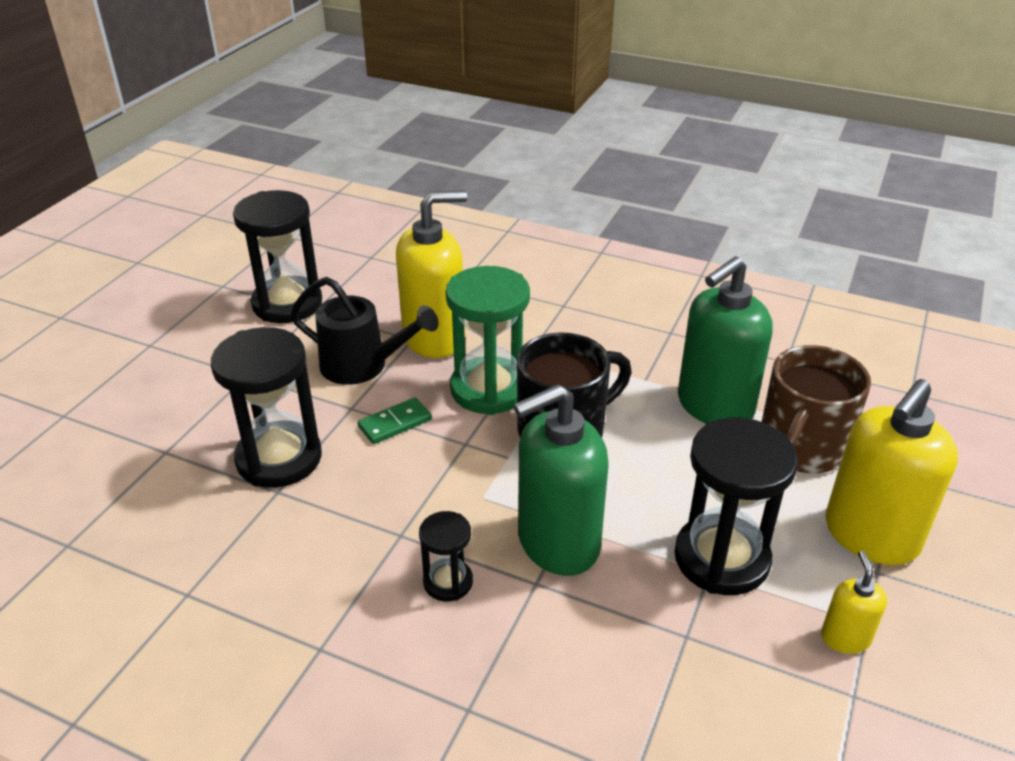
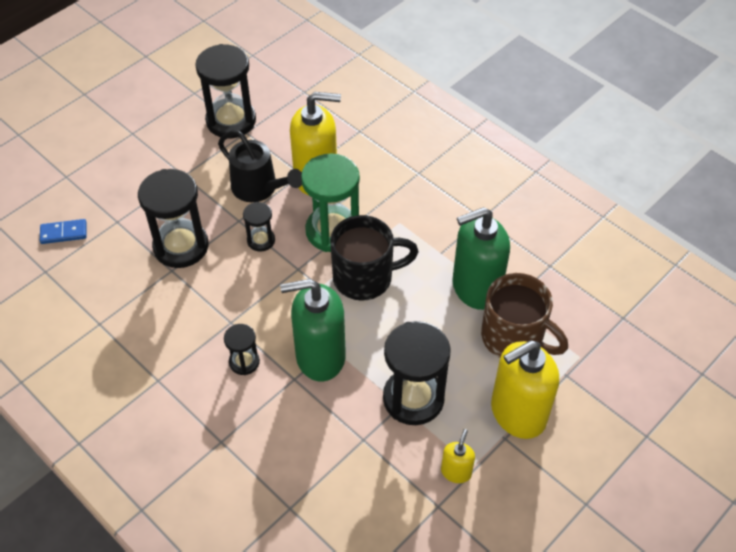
camera: 20 degrees right, 15 degrees up
green domino [358,397,432,444] -> black hourglass [243,202,275,252]
brown mug [762,345,871,473] -> brown mug turned 105 degrees counterclockwise [481,273,568,358]
none -> blue domino [40,219,87,244]

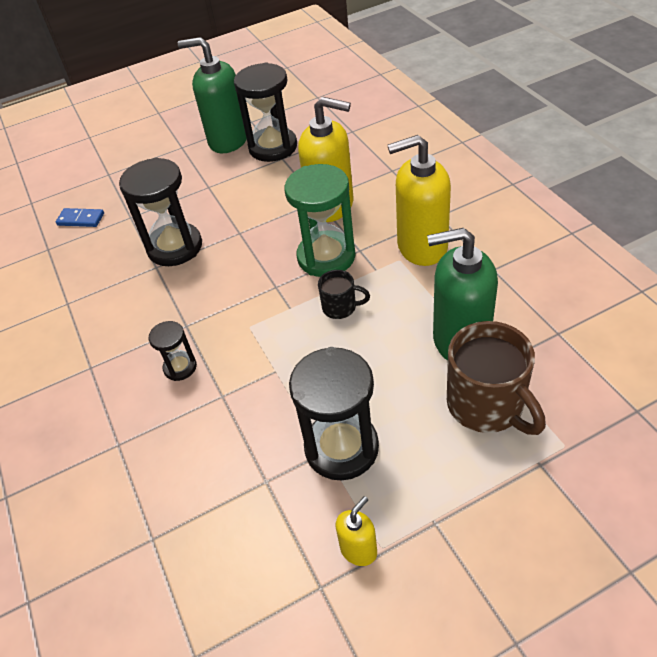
camera: 25 degrees right, 5 degrees down
black watering can [218,130,302,202] -> none
black hourglass [243,202,275,252] -> none
green soap dispenser [280,279,346,382] -> green soap dispenser moved to [178,37,247,153]
black mug [330,215,419,301] -> black mug [318,270,370,319], size x0.52
yellow soap dispenser [491,340,559,439] -> yellow soap dispenser moved to [387,135,451,266]

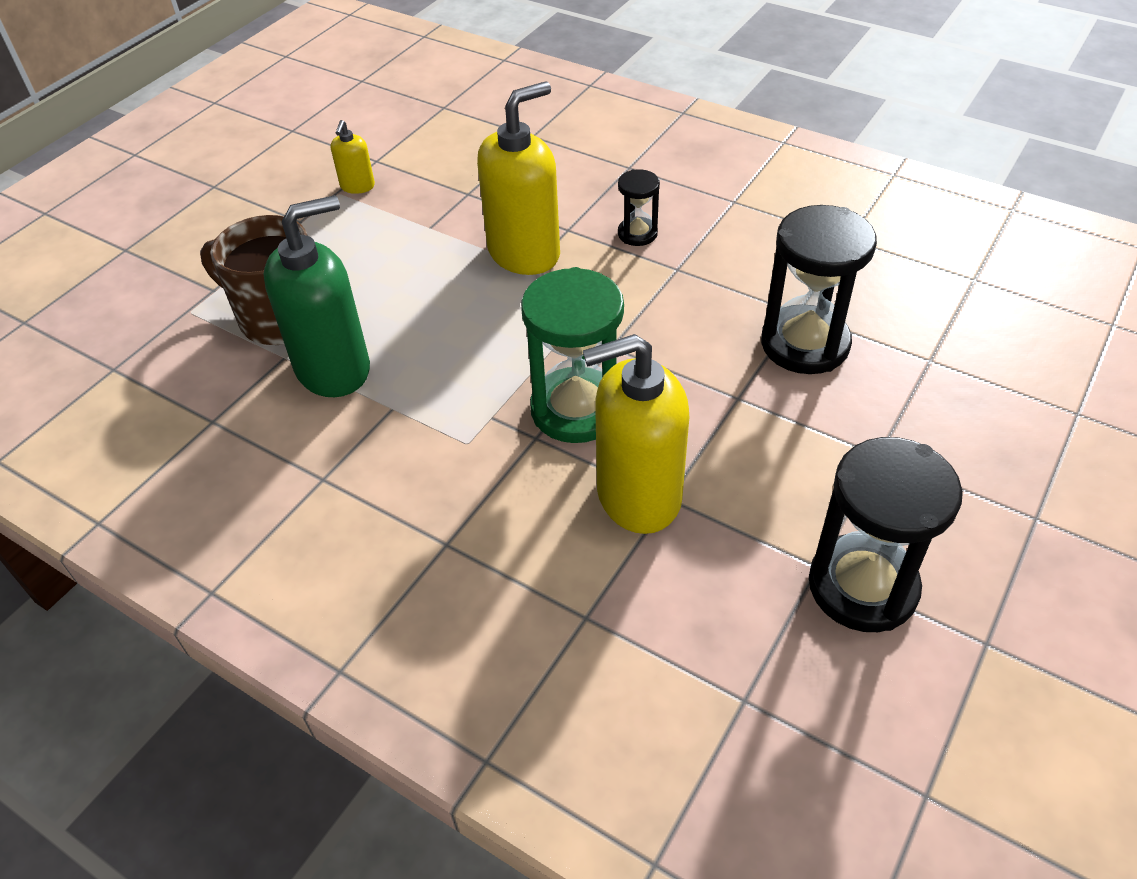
camera: 145 degrees right, 0 degrees up
blue domino [56,208,104,227] -> none
green soap dispenser [178,37,247,153] -> none
black hourglass [289,347,379,481] -> none
black mug [318,270,370,319] -> none
yellow soap dispenser [387,135,451,266] -> yellow soap dispenser moved to [477,81,560,275]

